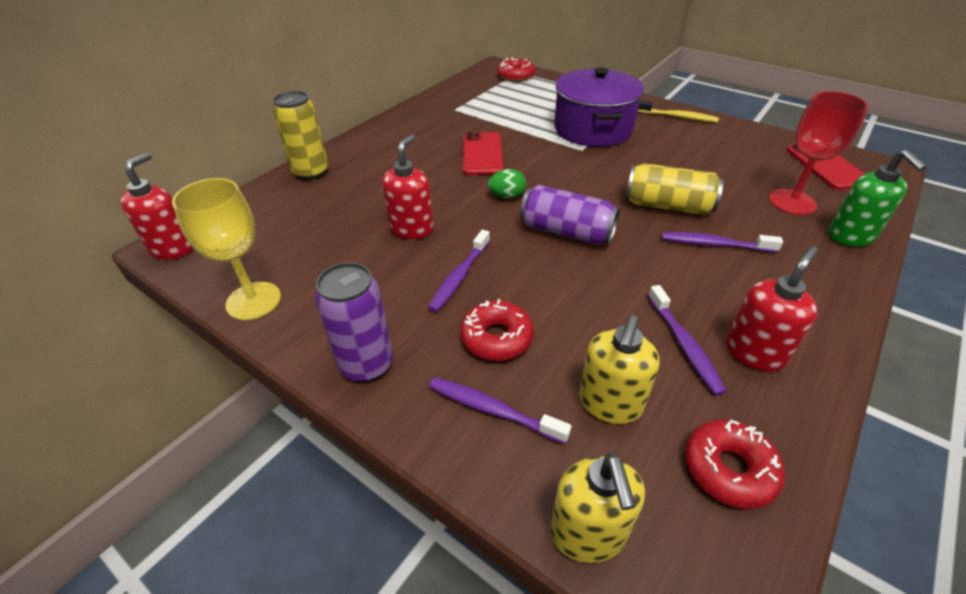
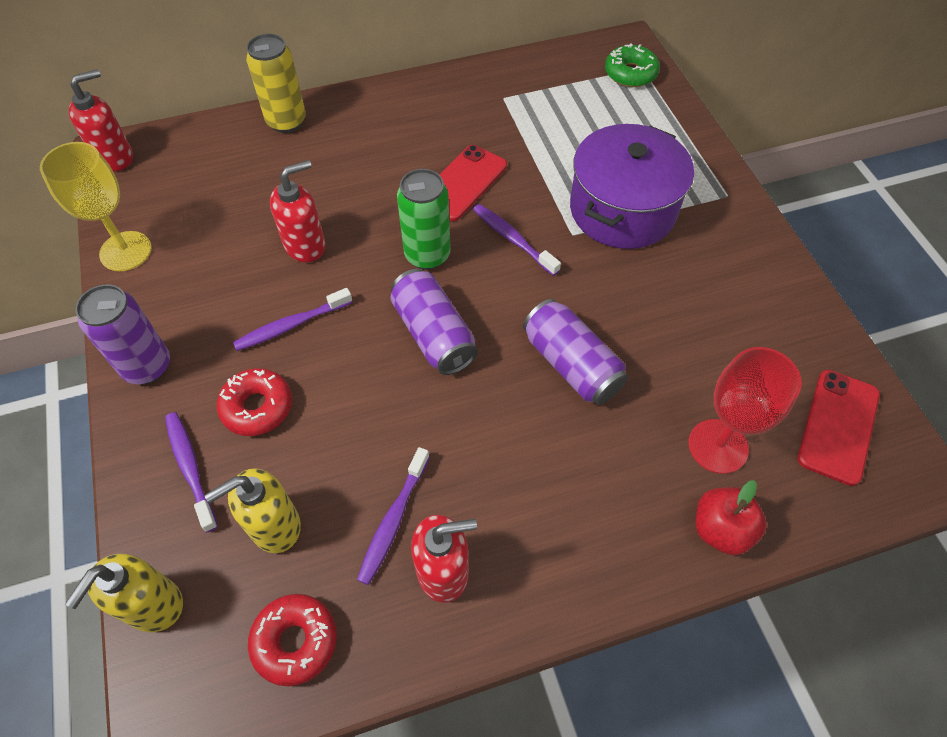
camera: 35 degrees right, 15 degrees up
green egg [488,169,526,198] -> green can [397,169,451,270]
red donut [497,57,535,82] -> green donut [605,43,660,87]
yellow can [625,163,724,215] -> purple can [523,299,628,405]
yellow toothbrush [638,100,719,122] -> none
purple toothbrush [662,232,783,253] -> purple toothbrush moved to [473,204,561,276]
green soap dispenser [828,150,927,247] -> red apple [696,480,767,555]

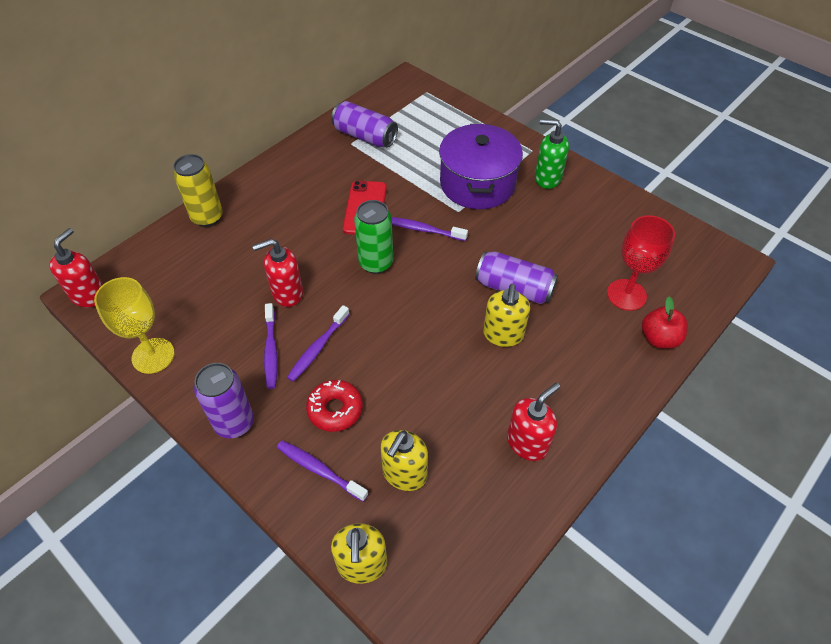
camera: 30 degrees left, 5 degrees down
red donut [248,594,337,686] -> none
red soap dispenser [270,160,326,262] -> red soap dispenser turned 135 degrees counterclockwise [252,239,303,307]
purple toothbrush [357,447,430,585] -> purple toothbrush moved to [264,303,278,389]
purple can [390,269,478,375] -> purple can moved to [331,101,398,148]
green donut [605,43,660,87] -> none
red phone [797,370,880,486] -> none
none -> yellow soap dispenser [483,284,530,347]
none -> green soap dispenser [535,119,569,189]

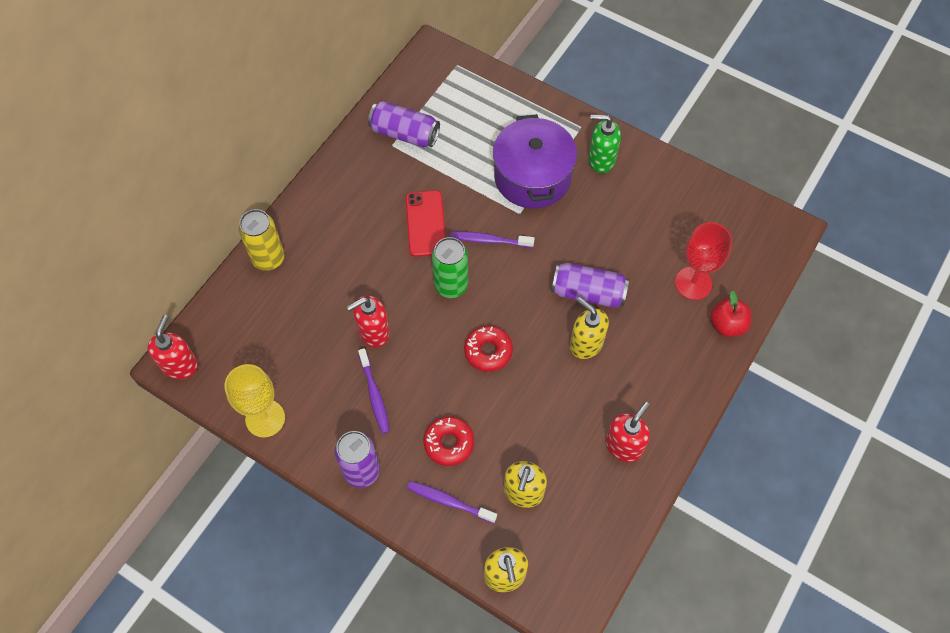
camera: 10 degrees left, 10 degrees up
purple toothbrush [287,305,349,382] -> none
yellow soap dispenser [483,284,530,347] -> yellow soap dispenser turned 135 degrees clockwise [570,297,609,359]
none -> red donut [464,326,513,372]

